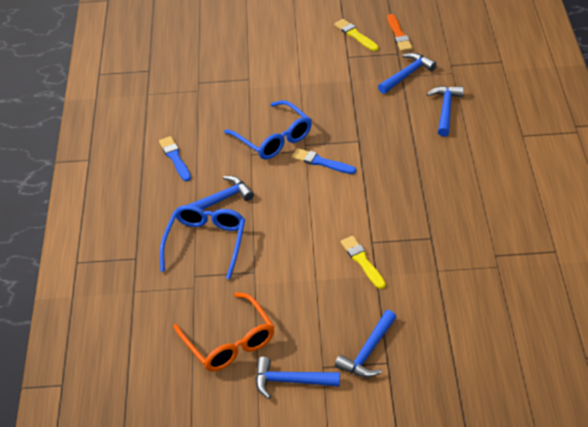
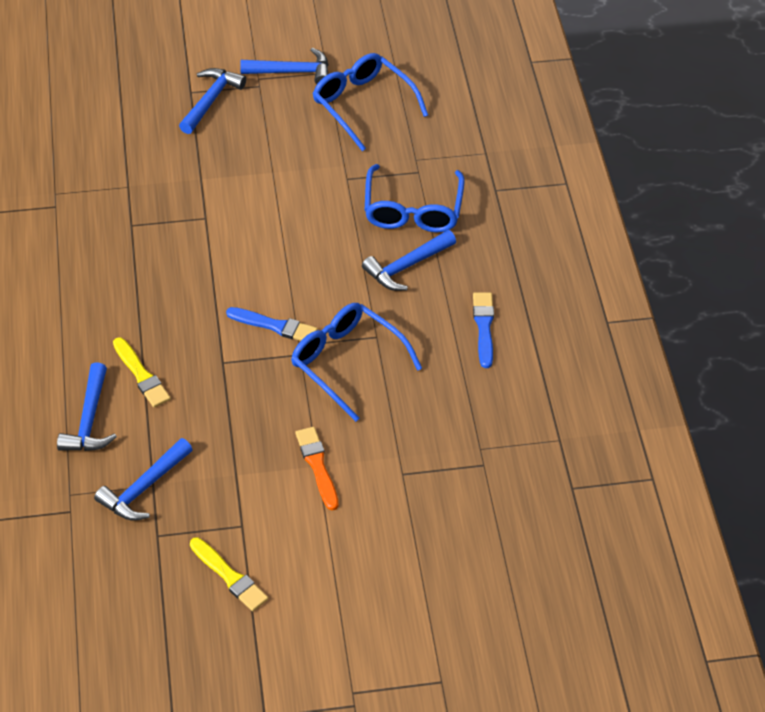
camera: 170 degrees right, 5 degrees up
blue brush [159,136,191,181] -> blue brush turned 150 degrees counterclockwise [473,292,494,368]
orange glasses [173,292,275,371] -> blue glasses [313,53,428,151]
yellow brush [340,236,386,289] -> yellow brush moved to [113,337,171,407]
orange brush [387,14,413,51] -> orange brush moved to [295,427,338,510]

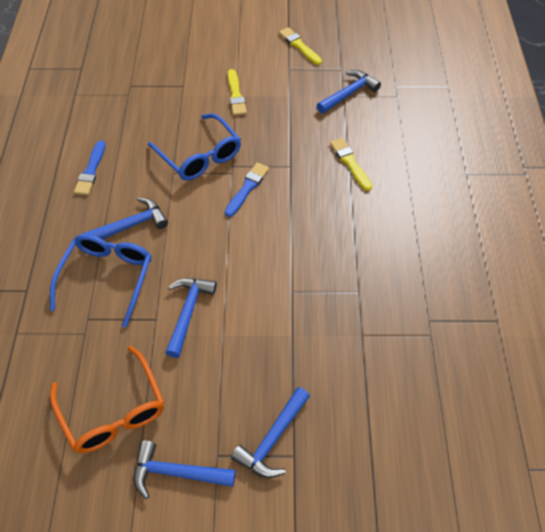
camera: 170 degrees left, 5 degrees up
blue hammer [57,362,117,451] -> blue hammer moved to [165,278,217,358]
blue brush [226,307,318,341] -> blue brush turned 90 degrees clockwise [225,162,269,217]
orange brush [295,427,338,510] -> yellow brush [228,69,247,116]
blue glasses [313,53,428,151] -> orange glasses [50,346,164,453]

